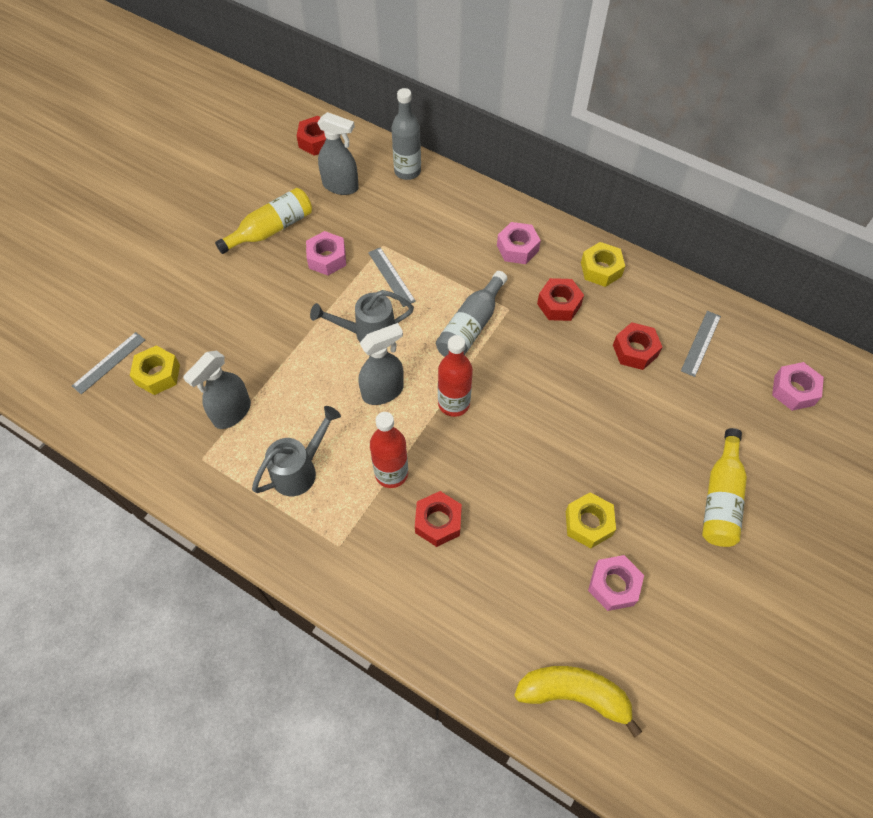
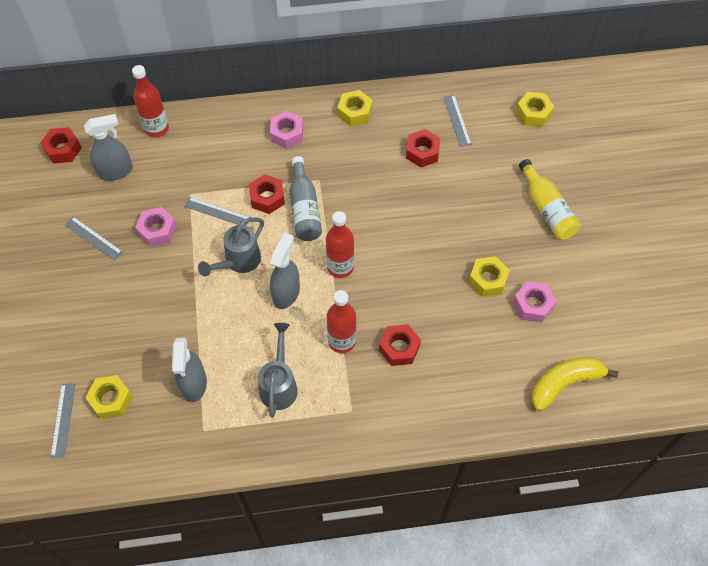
camera: 40 degrees left, 0 degrees up
yellow bottle [215,188,312,254] -> grey ruler [64,216,123,260]
grey bottle [391,88,421,180] -> red bottle [132,65,169,137]
red nut [537,278,584,321] -> red nut moved to [249,174,285,214]
pink nut [772,362,824,411] -> yellow nut [516,92,554,127]

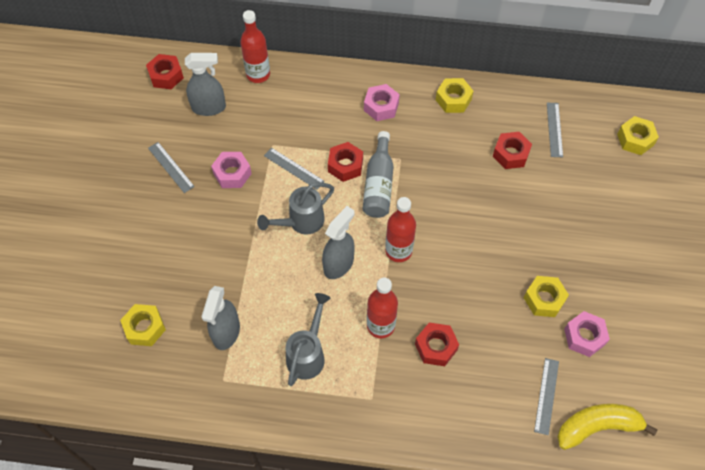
camera: 15 degrees right, 0 degrees up
grey ruler [51,384,75,458] -> grey ruler moved to [534,358,559,435]
yellow bottle [519,159,581,240] -> none

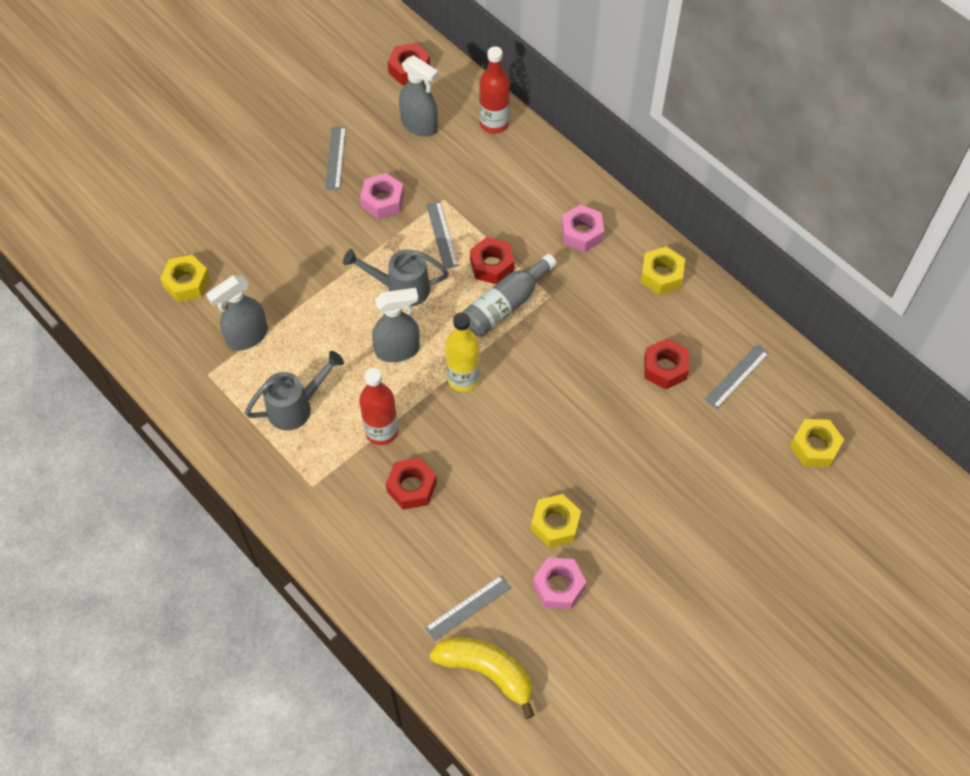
camera: 40 degrees right, 0 degrees up
red bottle [385,197,416,262] -> yellow bottle [445,312,480,392]

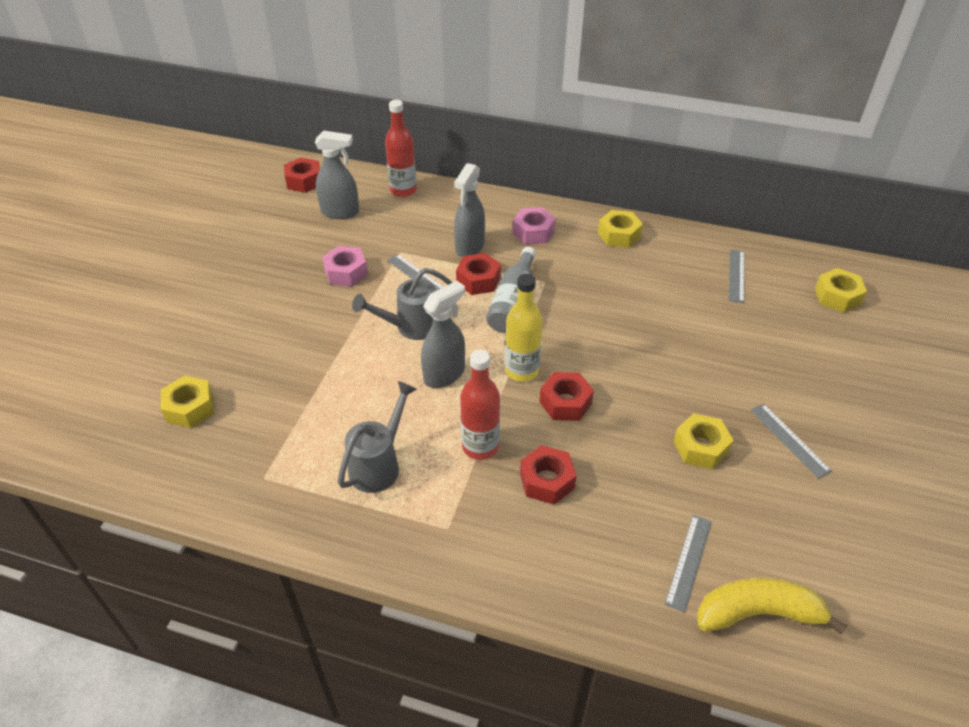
camera: 30 degrees left, 15 degrees down
grey spray bottle [206,275,268,351] -> grey spray bottle moved to [454,163,485,257]
grey ruler [325,126,346,190] -> grey ruler moved to [751,404,832,479]
pink nut [533,557,586,610] -> none
red nut [644,338,689,389] -> red nut moved to [540,372,594,421]

